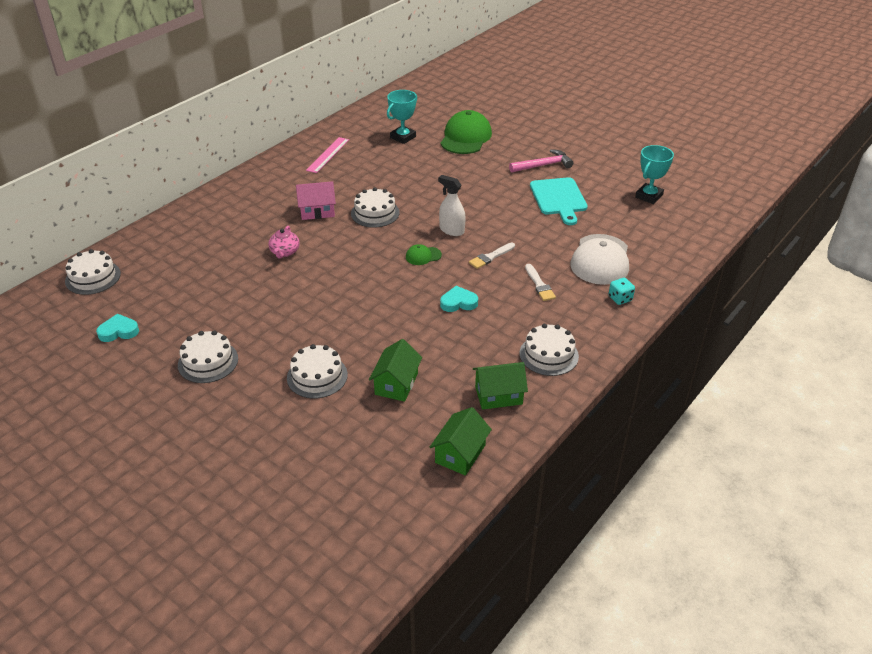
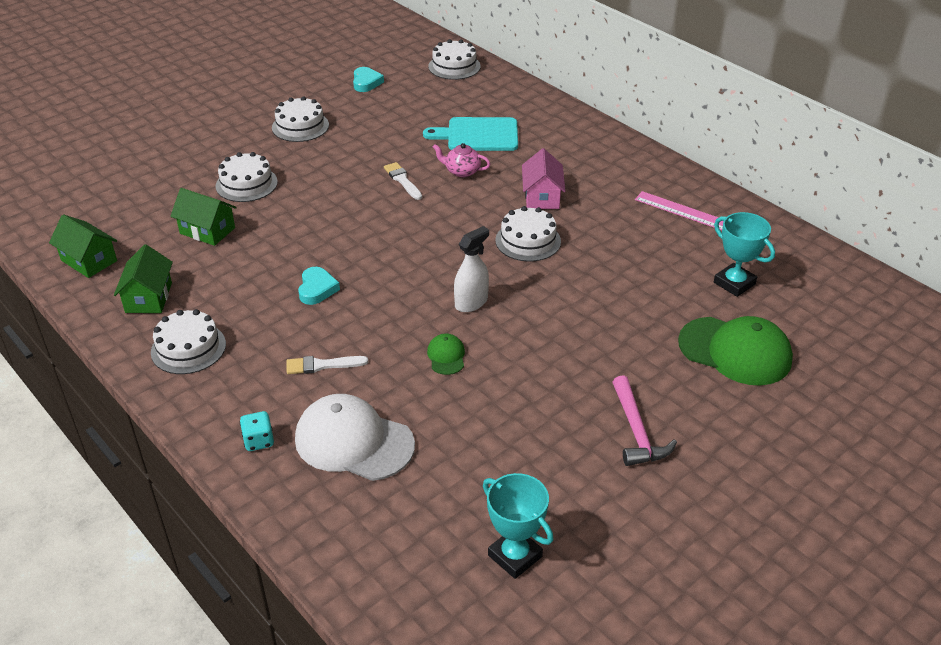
camera: 100 degrees right, 0 degrees up
green cap [406,244,442,265] -> green cap moved to [427,334,465,375]
white brush [469,242,515,269] -> white brush moved to [384,162,422,200]
turquoise cutting board [530,177,588,225] -> turquoise cutting board moved to [423,117,518,151]

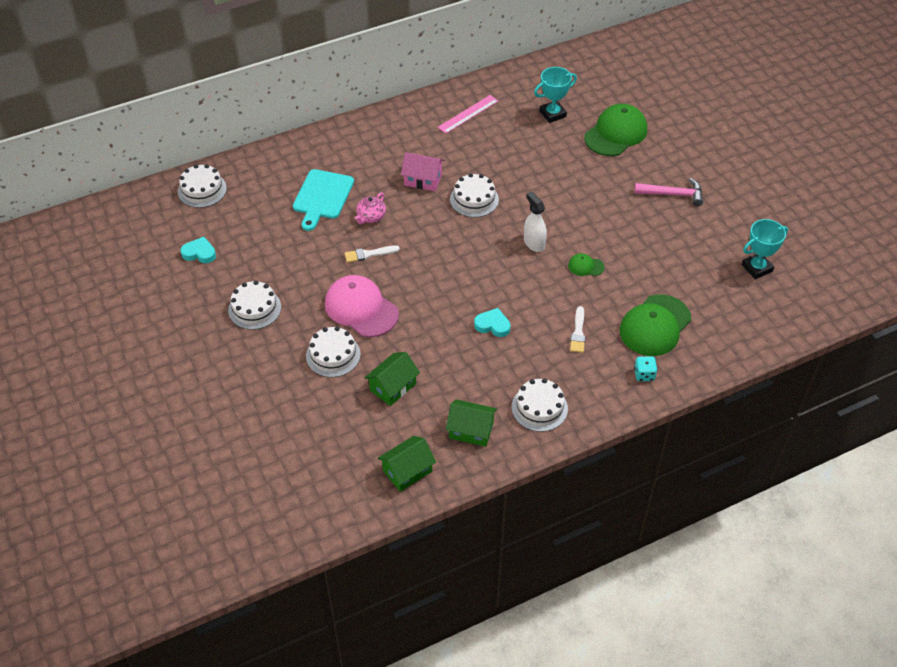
camera: 75 degrees left, 10 degrees up
white cap [295,394,415,481] -> green cap [620,294,691,356]
none -> pink cap [325,275,399,337]

